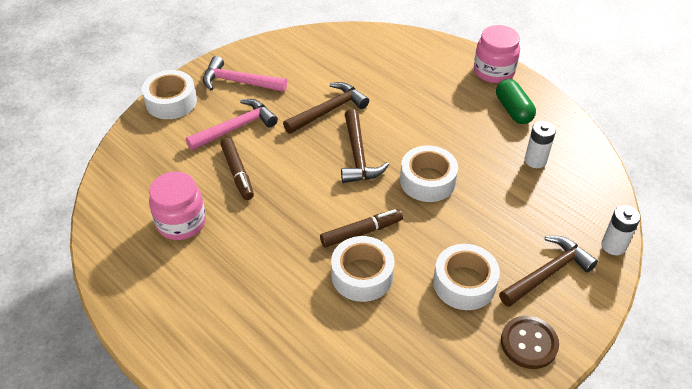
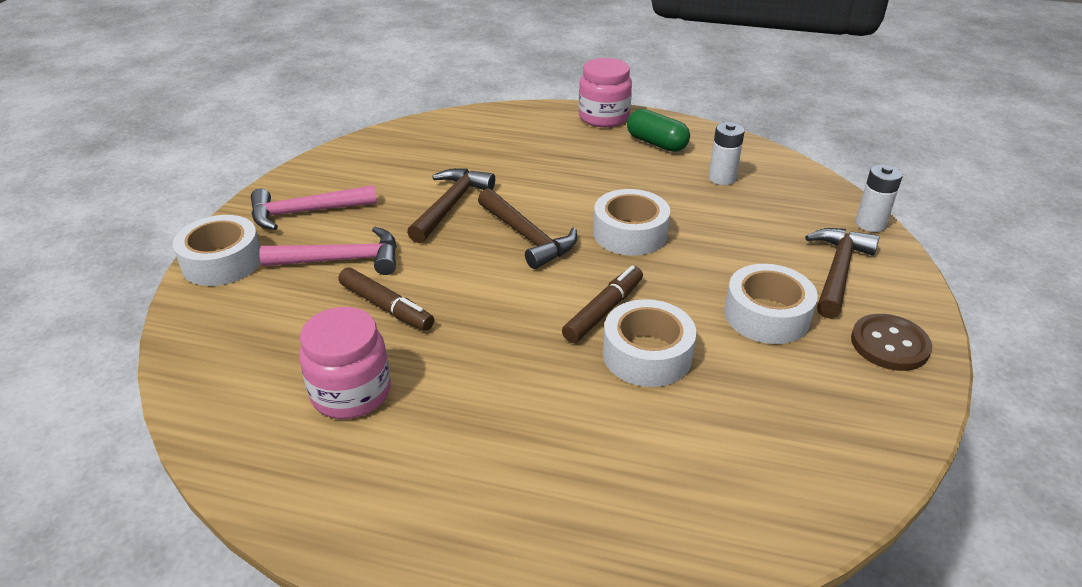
camera: 30 degrees left, 10 degrees down
pink hammer [186,99,278,151] -> pink hammer turned 60 degrees clockwise [259,227,397,275]

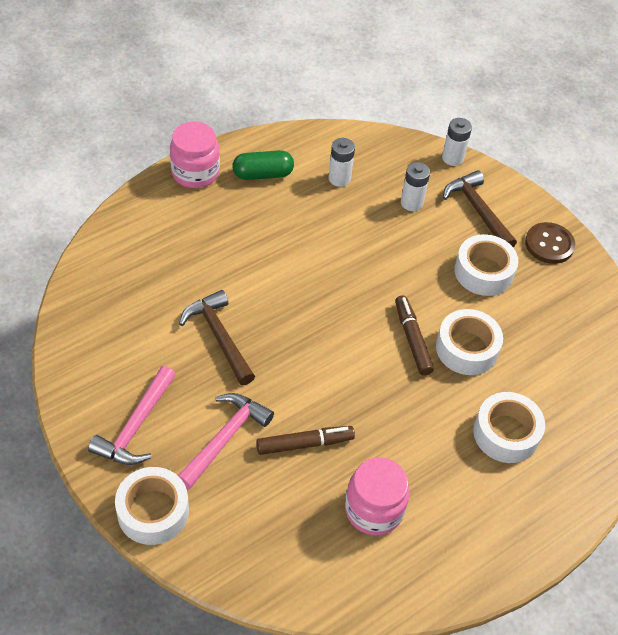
camera: 55 degrees left, 15 degrees up
brown hammer [478,188,577,269] -> none
white tape [593,189,670,256] -> white tape moved to [473,392,545,463]
none -> white battery [401,162,430,211]

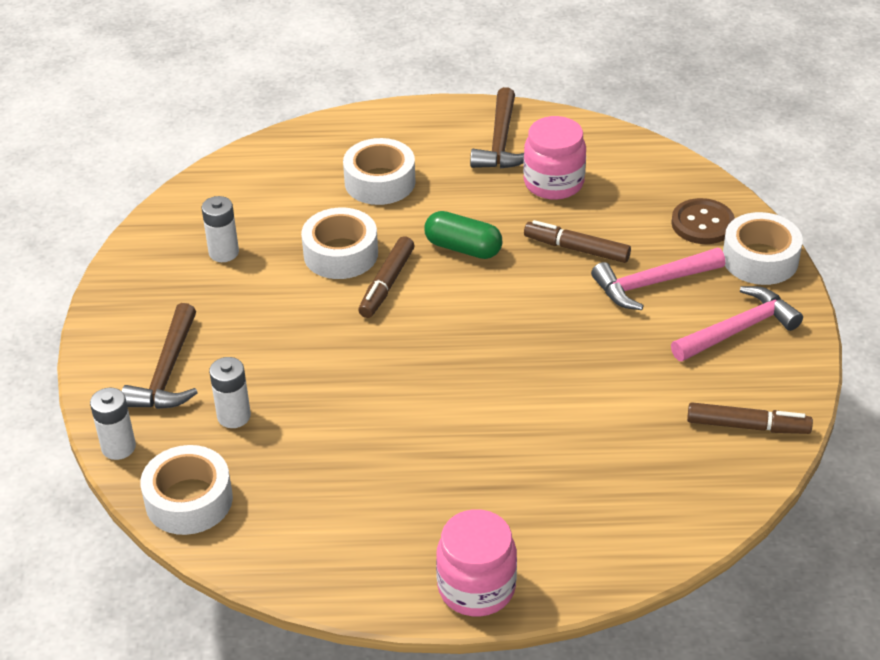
camera: 140 degrees left, 10 degrees down
brown hammer [179,290,255,385] -> brown hammer moved to [470,87,524,169]
green capsule [232,150,294,180] -> green capsule moved to [424,211,503,259]
white battery [328,138,355,187] -> white battery moved to [202,196,239,262]
white tape [454,234,518,296] -> white tape moved to [140,445,233,535]
brown button [525,222,575,264] -> brown button moved to [671,198,735,244]
none -> brown marker [687,402,813,434]

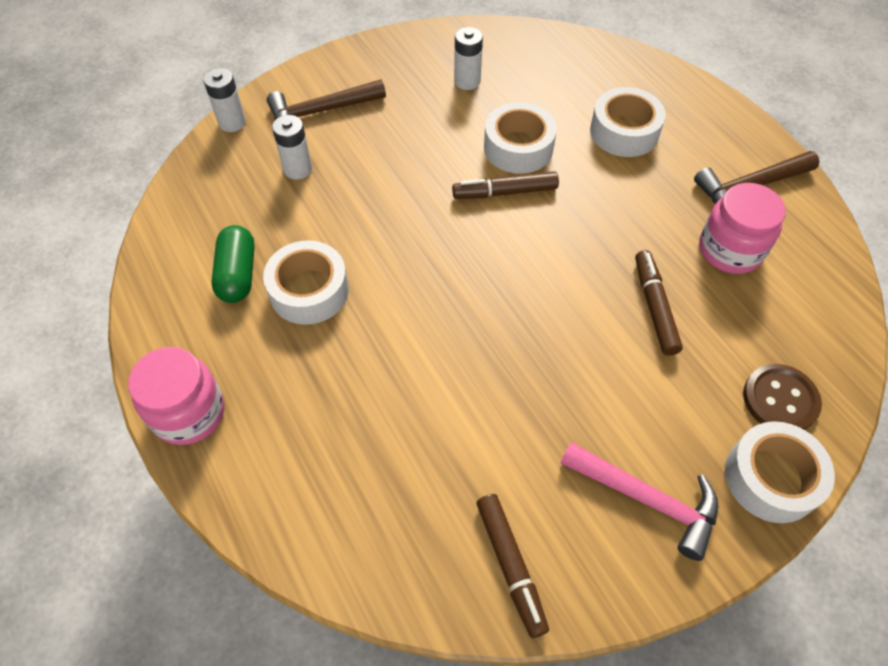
camera: 60 degrees right, 15 degrees up
white tape [140,445,233,535] -> white tape moved to [263,240,349,325]
green capsule [424,211,503,259] -> green capsule moved to [212,225,255,303]
pink hammer [591,248,725,310] -> none

